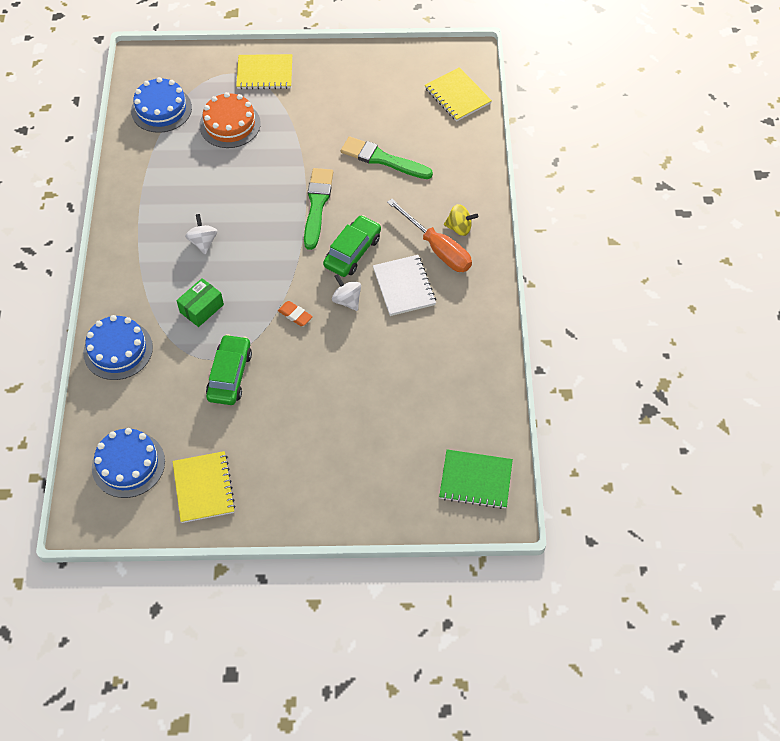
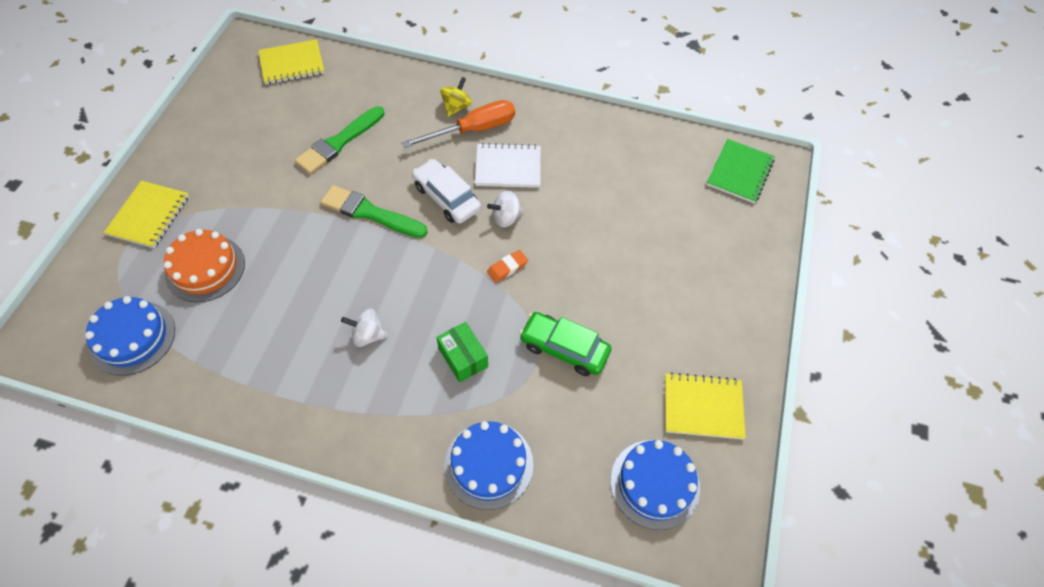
camera: 75 degrees left, 0 degrees up
green car [323,215,381,277] -> white car [412,159,481,224]

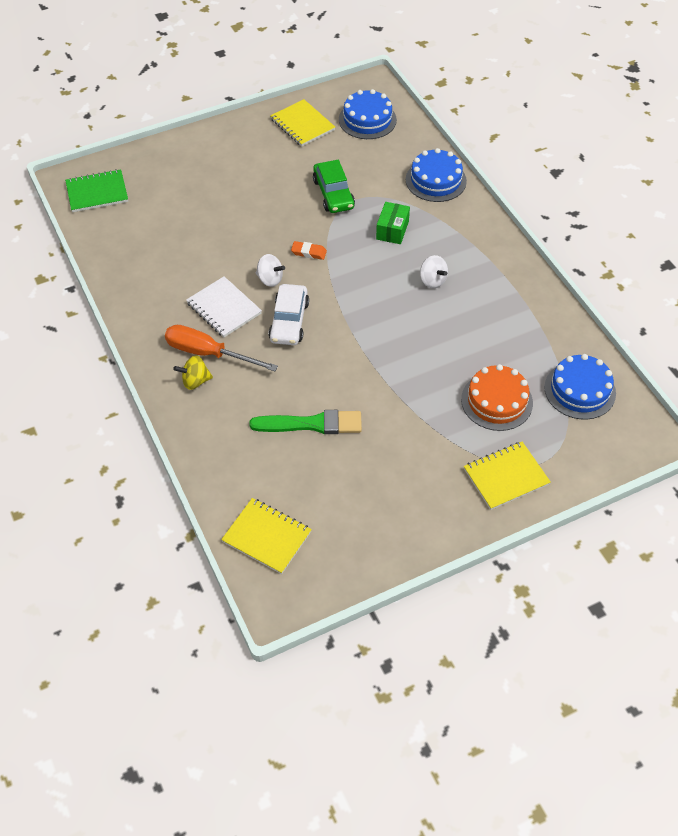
camera: 130 degrees left, 5 degrees down
green brush [321,185,428,238] -> none

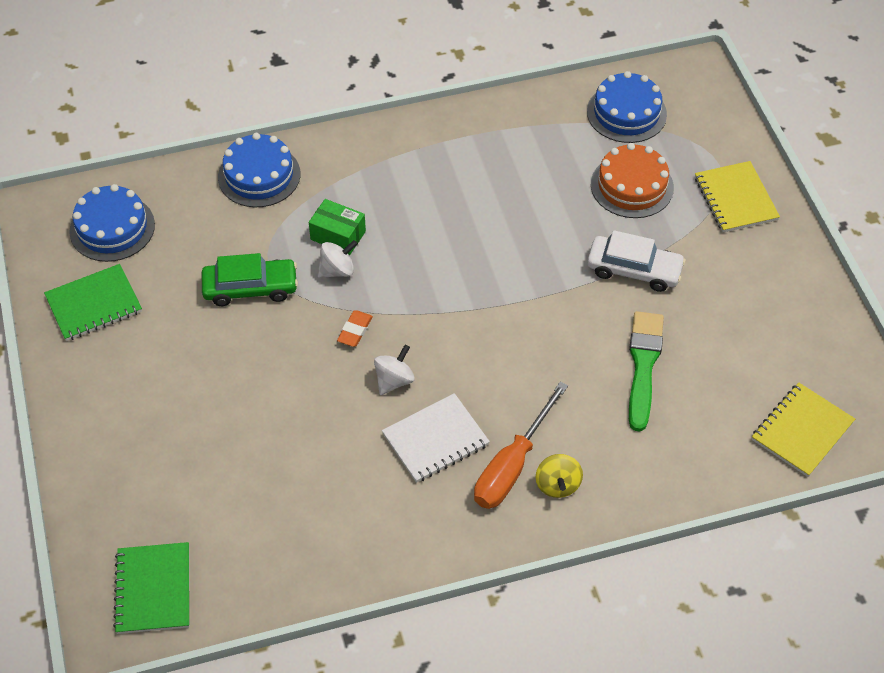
camera: 80 degrees left, 0 degrees up
white car [268,284,309,345] -> white car moved to [587,230,686,292]
yellow notebook [270,99,335,147] -> green notebook [44,264,142,341]
white spinning top [420,255,448,288] -> white spinning top moved to [317,240,357,278]

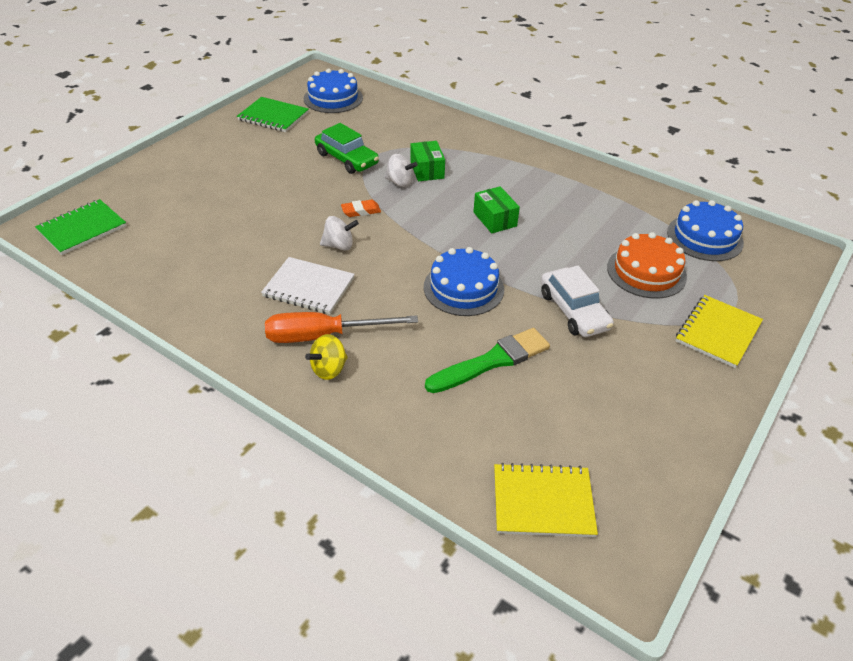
camera: 50 degrees right, 10 degrees down
blue cake [218,133,300,207] -> blue cake moved to [424,247,504,316]
none -> green box [473,186,520,233]

